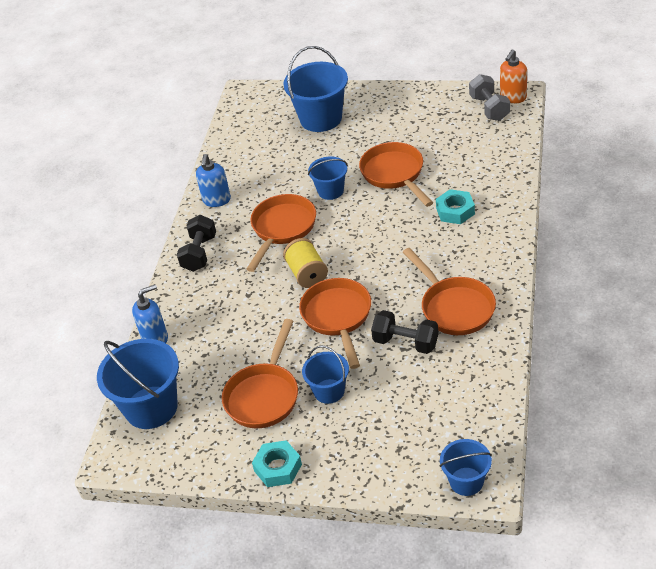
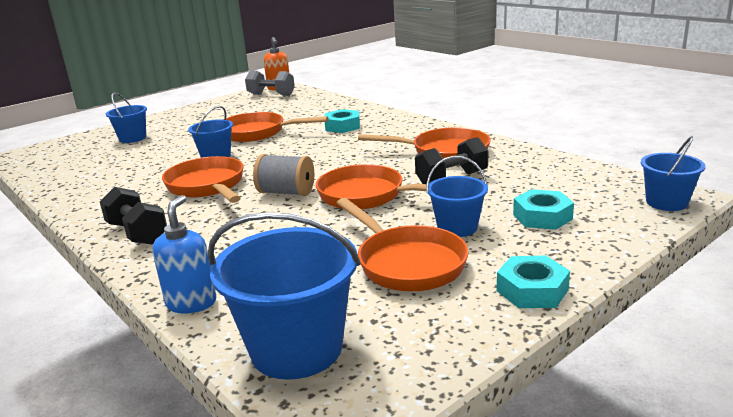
camera: 55 degrees left, 20 degrees down
blue soap dispenser [196,154,231,207] -> none
blue bucket [283,46,348,132] -> blue bucket [106,92,147,143], size x0.57
yellow spool [283,238,328,288] -> grey spool [253,154,314,196]
none -> turquoise nut [513,189,574,230]

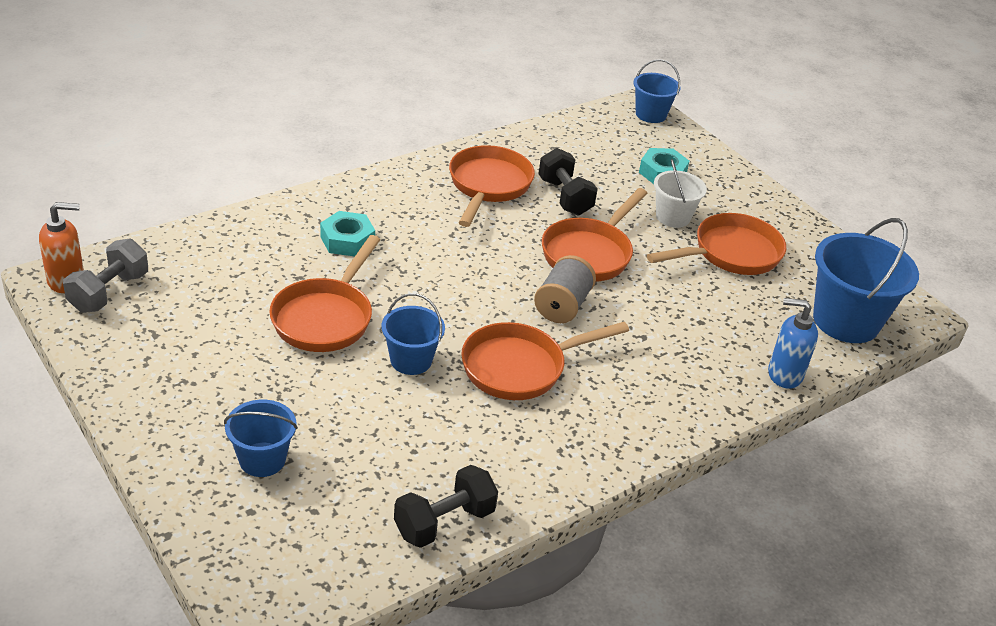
camera: 90 degrees left, 15 degrees up
black dumbbell [100,187,167,245] -> black dumbbell moved to [394,465,498,548]
blue bucket [426,156,488,237] -> white bucket [654,159,707,228]
turquoise nut [497,256,570,308] -> none

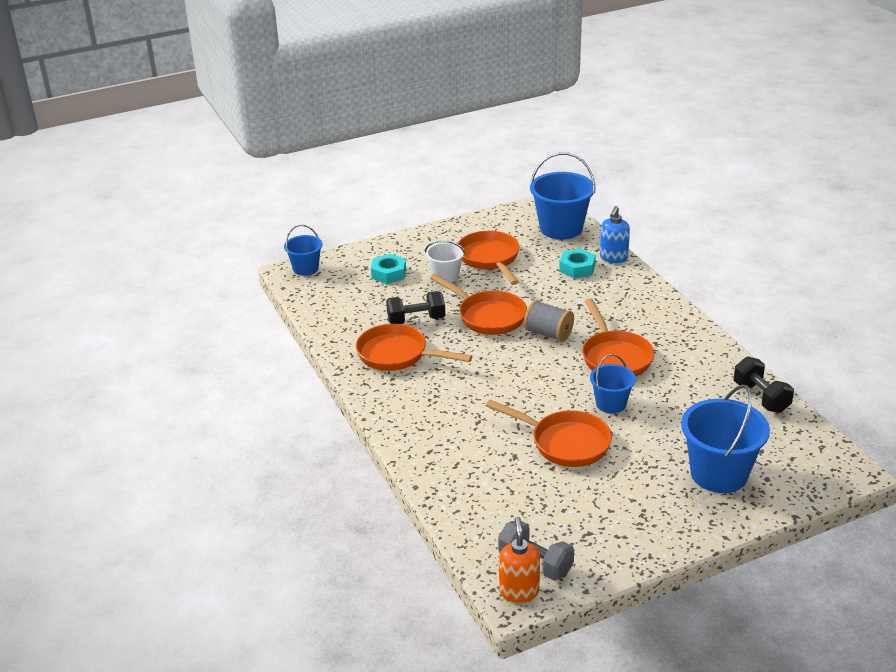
camera: 75 degrees left, 5 degrees down
blue bucket [224,400,298,477] -> blue bucket [681,385,770,493], size x1.74
turquoise nut [320,211,375,257] -> turquoise nut moved to [559,249,596,278]

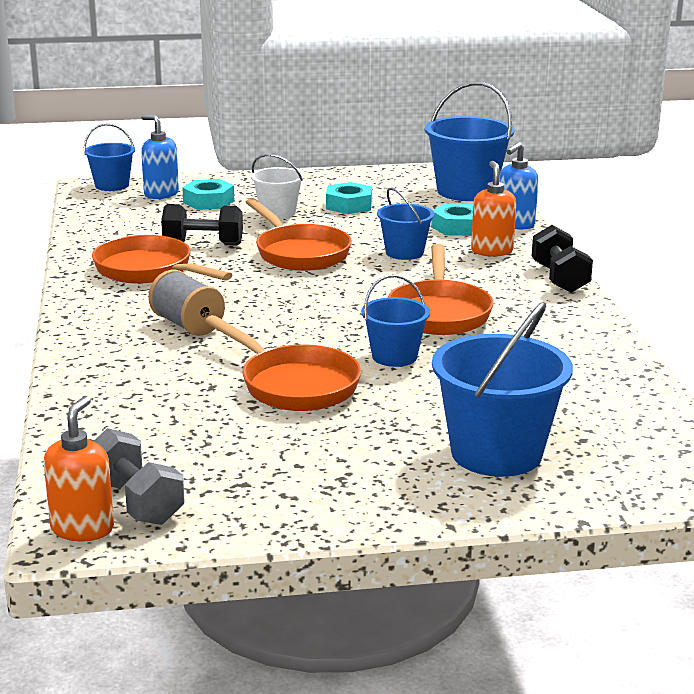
camera: 15 degrees right, 10 degrees down
orange pan [458,231,519,285] -> turquoise nut [326,182,372,214]
grey spool [524,300,574,342] -> grey spool moved to [148,270,225,336]
black dumbbell [734,357,794,413] -> black dumbbell moved to [532,225,593,293]
none -> blue soap dispenser [141,114,179,199]
none -> blue bucket [377,187,435,260]
none -> orange soap dispenser [471,161,516,257]

